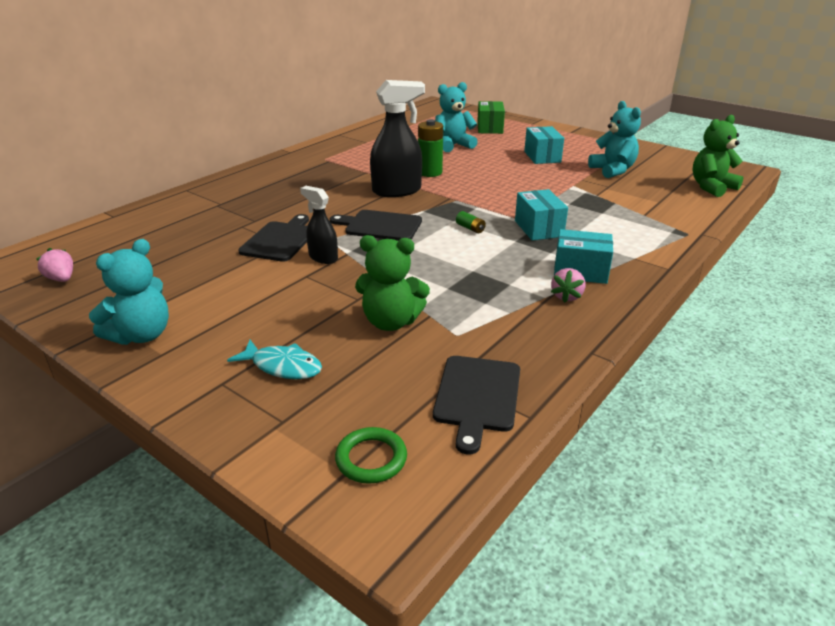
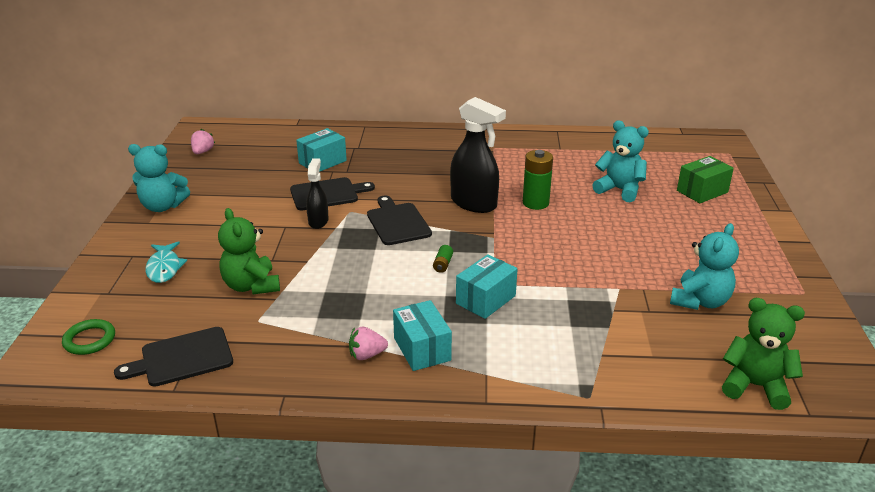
camera: 55 degrees right, 0 degrees up
turquoise box [524,126,564,164] -> turquoise box moved to [296,128,347,172]

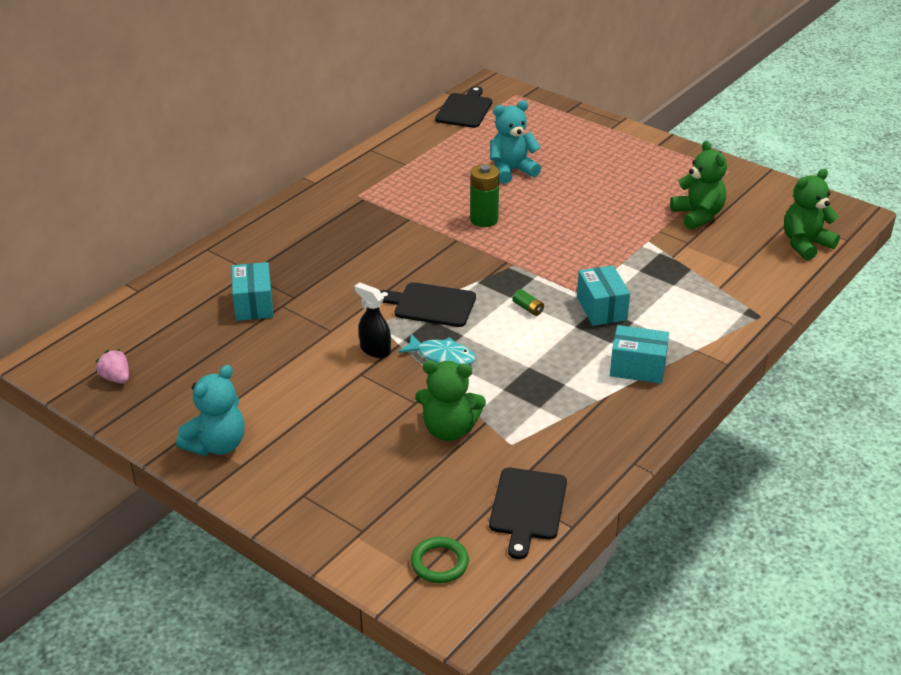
camera: 55 degrees left, 5 degrees up
turquoise fish [145,241,187,283] -> turquoise fish moved to [398,334,476,365]
black cutting board [290,177,375,210] -> black cutting board moved to [435,86,492,128]
pink strawberry [349,327,388,360] -> none
black spray bottle [450,97,506,213] -> none
turquoise teddy bear [670,223,739,310] -> green teddy bear [670,141,727,229]
green box [677,156,734,203] -> none

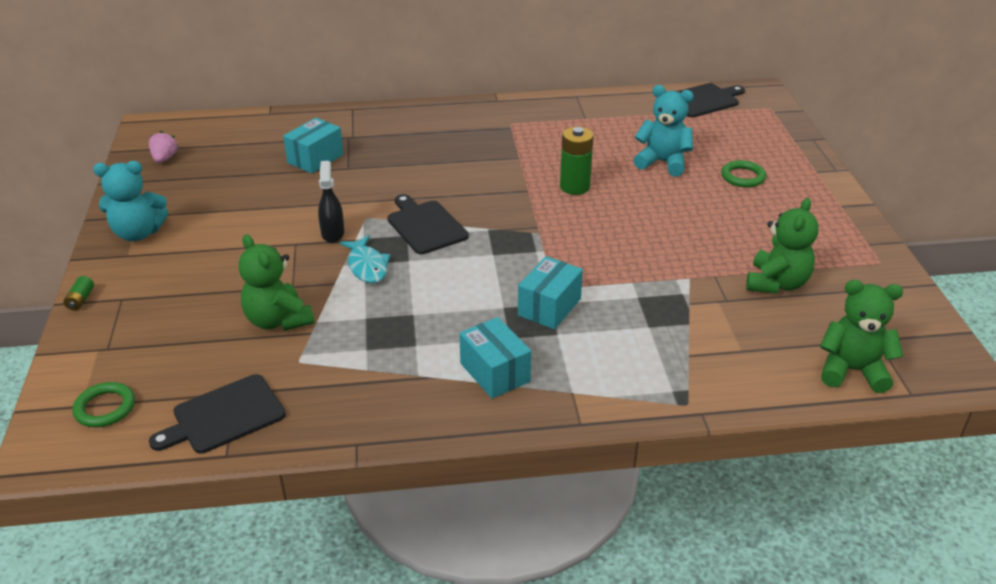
camera: 45 degrees right, 0 degrees up
green battery [513,289,544,316] -> green battery moved to [64,276,94,310]
none -> green ring [721,160,766,188]

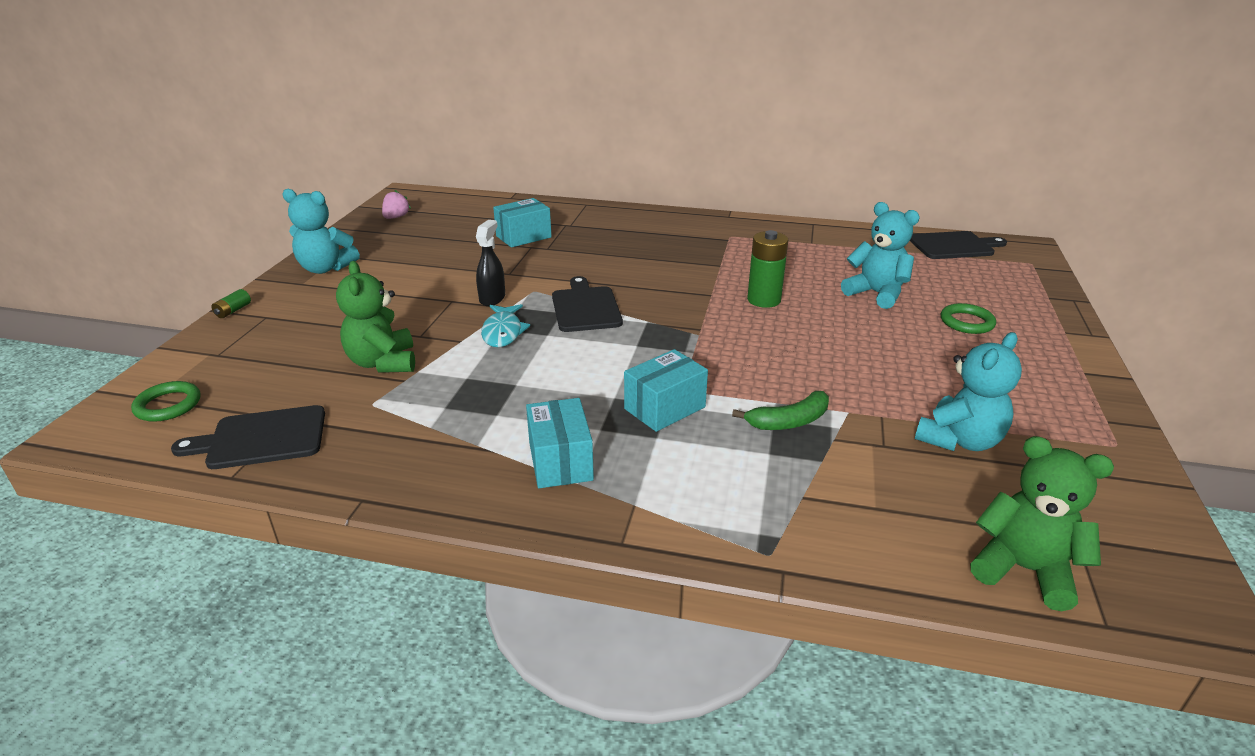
camera: 20 degrees right, 5 degrees down
green teddy bear [746,198,819,294] -> turquoise teddy bear [915,332,1022,451]
none -> green banana [732,391,829,430]

